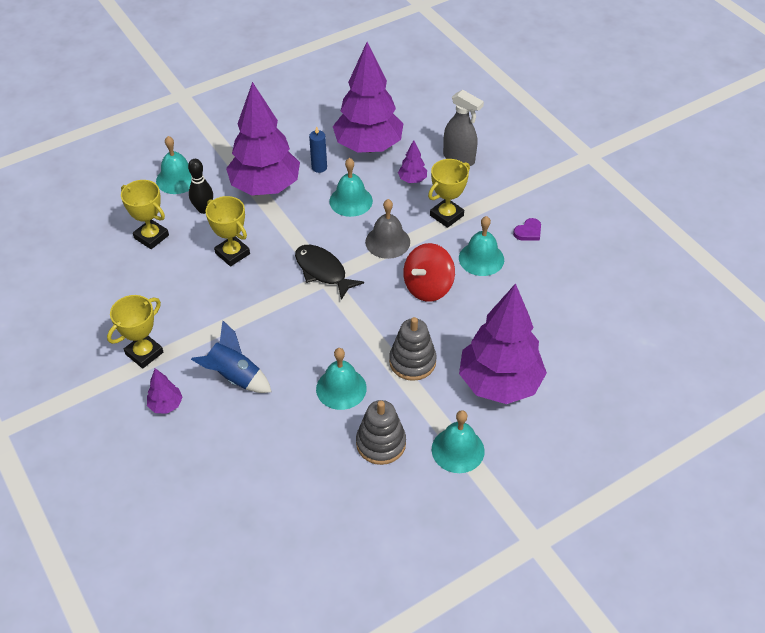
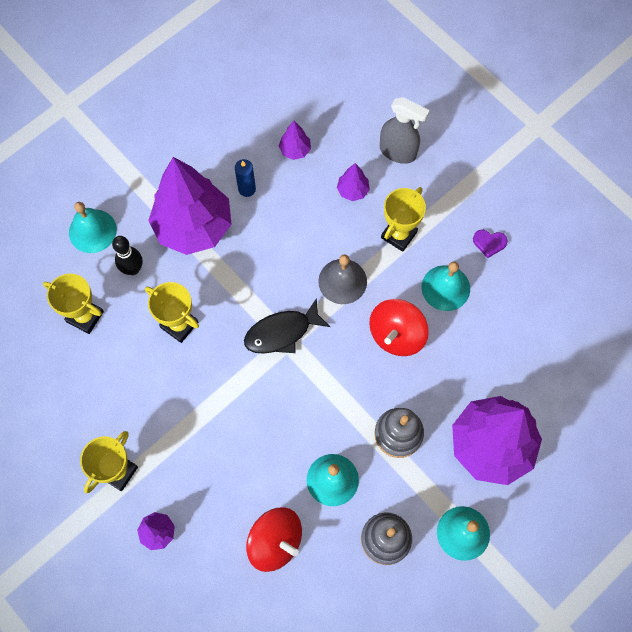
camera: 10 degrees left, 20 degrees up
blue rocket [191,320,271,393] -> none
black fish [295,245,364,300] -> black fish turned 60 degrees counterclockwise [244,298,330,354]
turquoise bell [329,158,373,217] -> none
purple tree [333,42,403,153] -> purple tree [279,121,311,160], size x0.41
purple heart [513,218,541,241] -> purple heart turned 60 degrees clockwise [473,230,508,258]
none -> red spinning top [246,507,302,572]

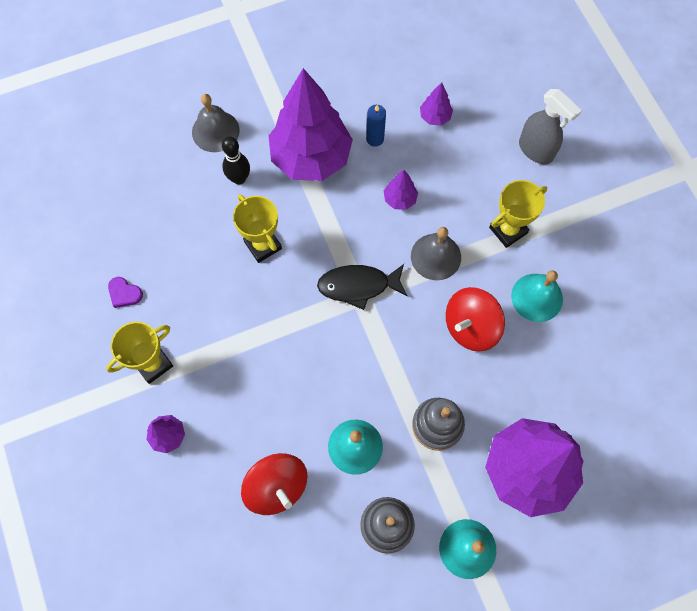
camera: 20 degrees right, 0 degrees up
yellow trophy [43,274,104,334] -> none
turquoise bell [69,202,117,253] -> grey bell [192,94,240,152]
purple tree [337,163,370,201] -> purple tree moved to [384,170,418,210]
purple heart [473,230,508,258] -> purple heart moved to [108,277,143,308]

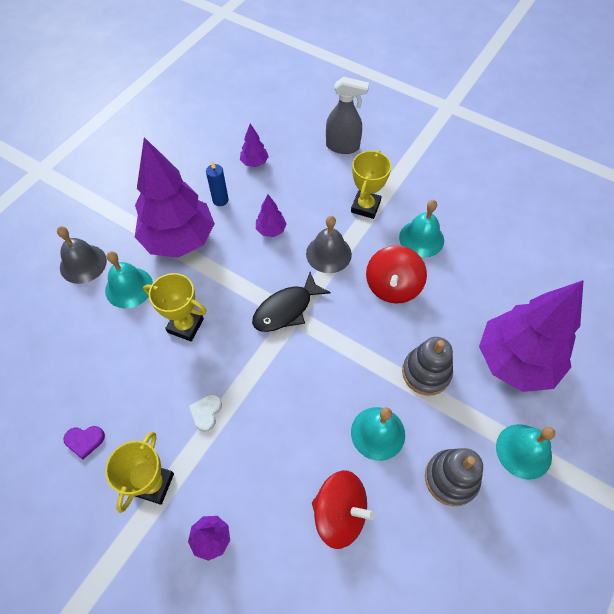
camera: 35 degrees left, 10 degrees down
black bowling pin [222,137,250,185] -> turquoise bell [105,251,153,308]
none -> white heart [189,394,222,432]

